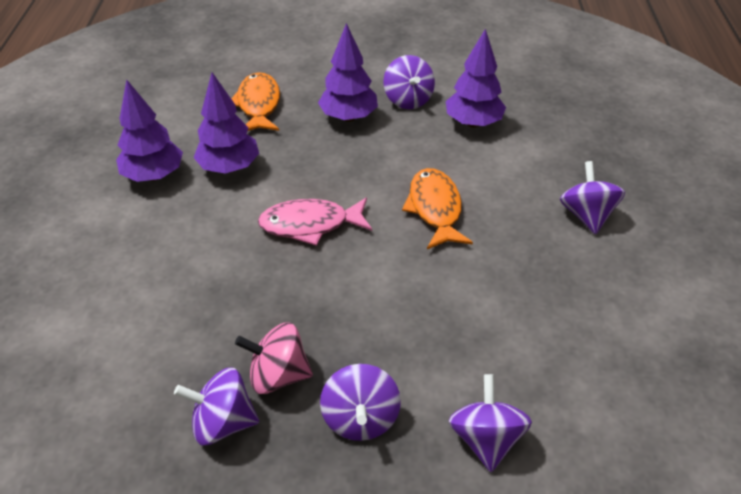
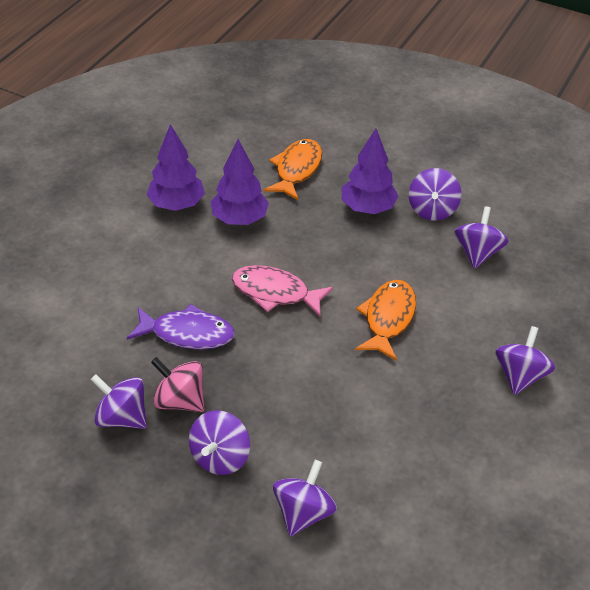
camera: 25 degrees right, 0 degrees up
purple tree [446,29,506,128] -> purple spinning top [454,206,509,269]
none -> purple fish [127,304,235,349]

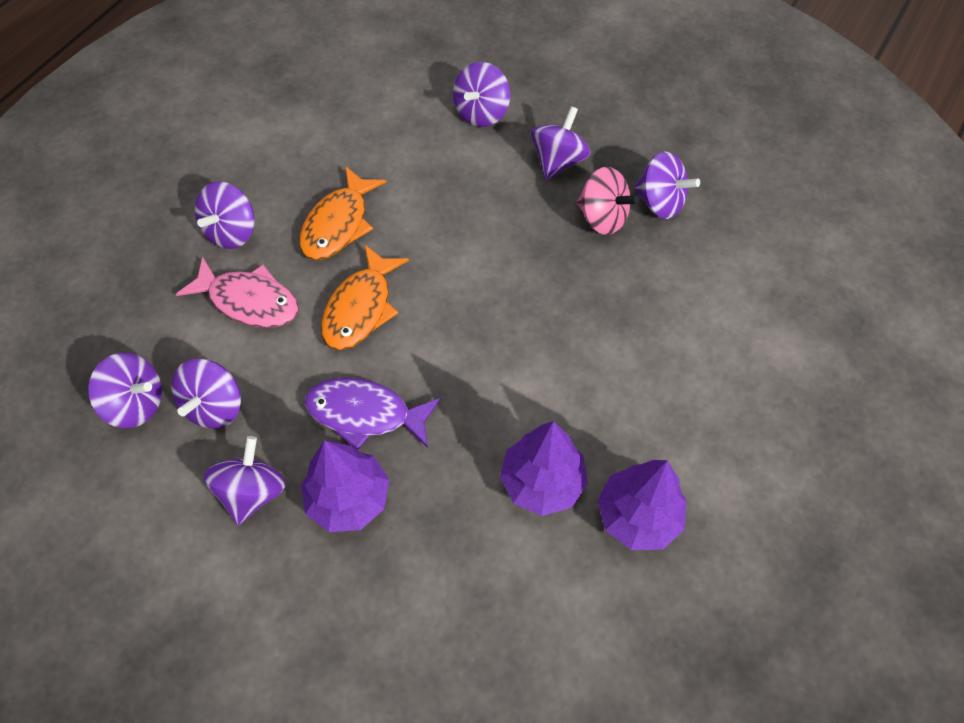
camera: 175 degrees left, 15 degrees up
purple fish [127,304,235,349] -> purple fish moved to [305,378,441,450]
pink fish [232,265,333,316] -> pink fish moved to [176,256,299,328]
orange fish [264,139,322,200] -> orange fish moved to [299,166,386,260]
none -> purple spinning top [88,353,162,428]

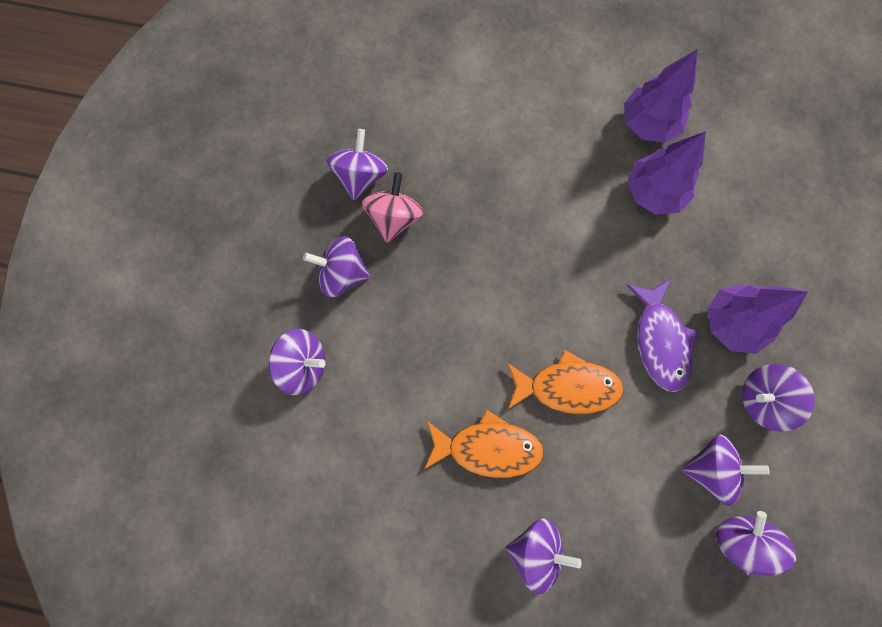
camera: 110 degrees left, 15 degrees up
pink fish [176,256,299,328] -> none

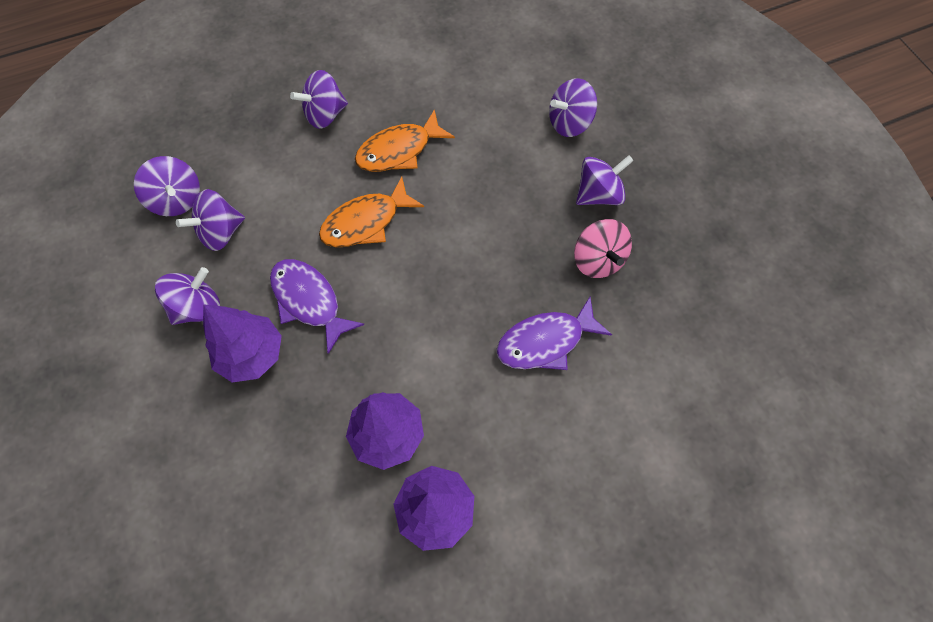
camera: 145 degrees right, 10 degrees down
purple spinning top [327,129,388,200] -> none
none -> purple fish [496,296,612,370]

